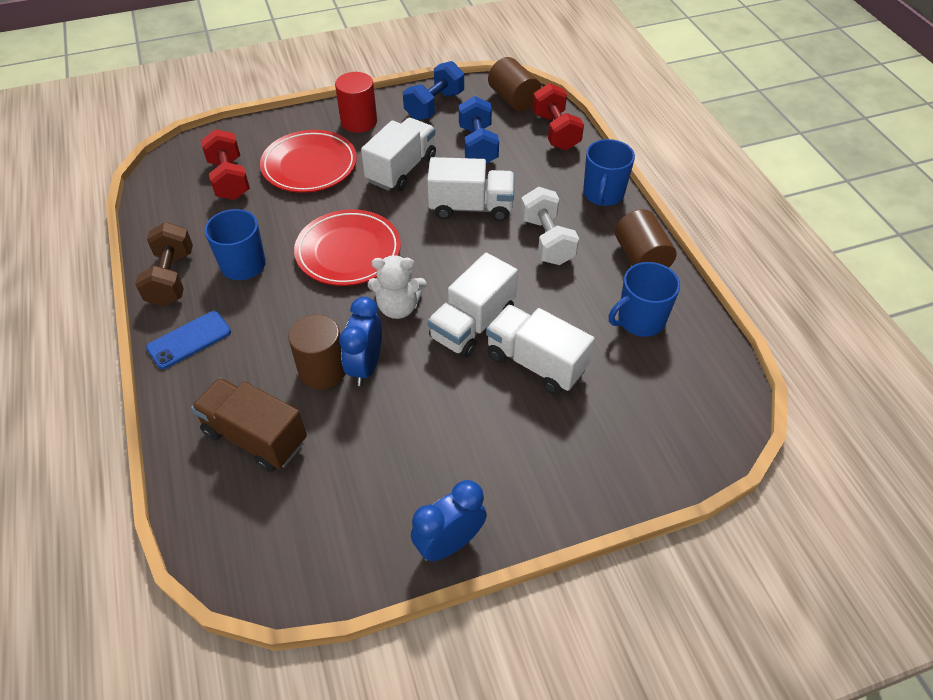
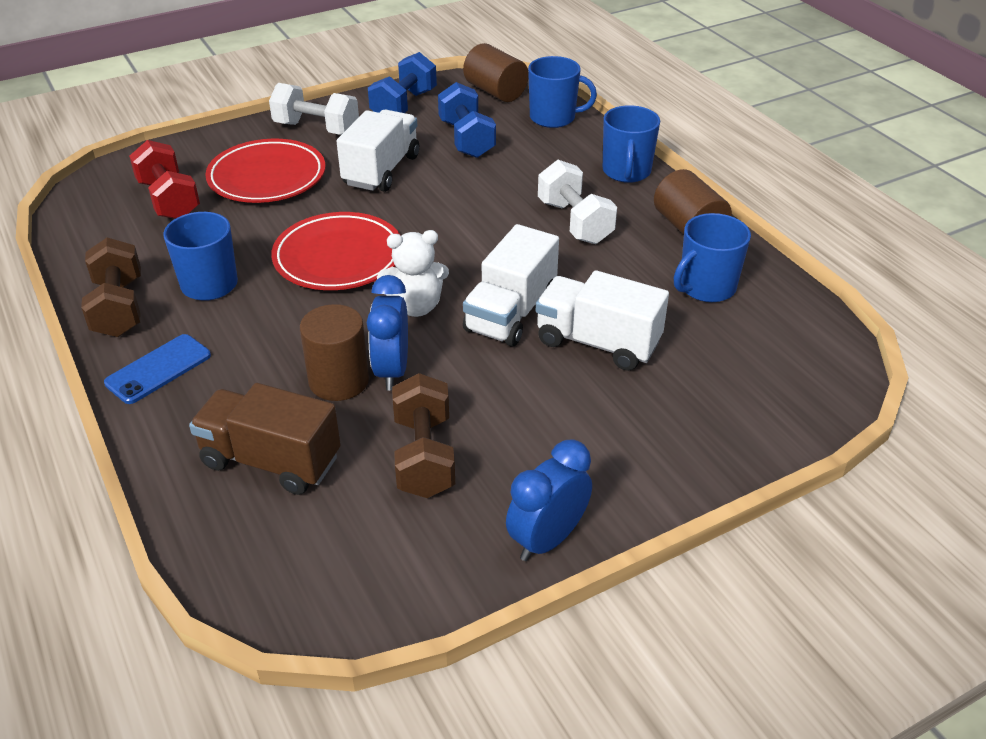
camera: 10 degrees left, 10 degrees down
red cylinder [335,72,377,133] -> white dumbbell [269,83,359,135]
white truck [427,157,515,221] -> none
red dumbbell [532,83,584,150] -> blue mug [528,56,597,128]
none -> brown dumbbell [392,373,455,498]

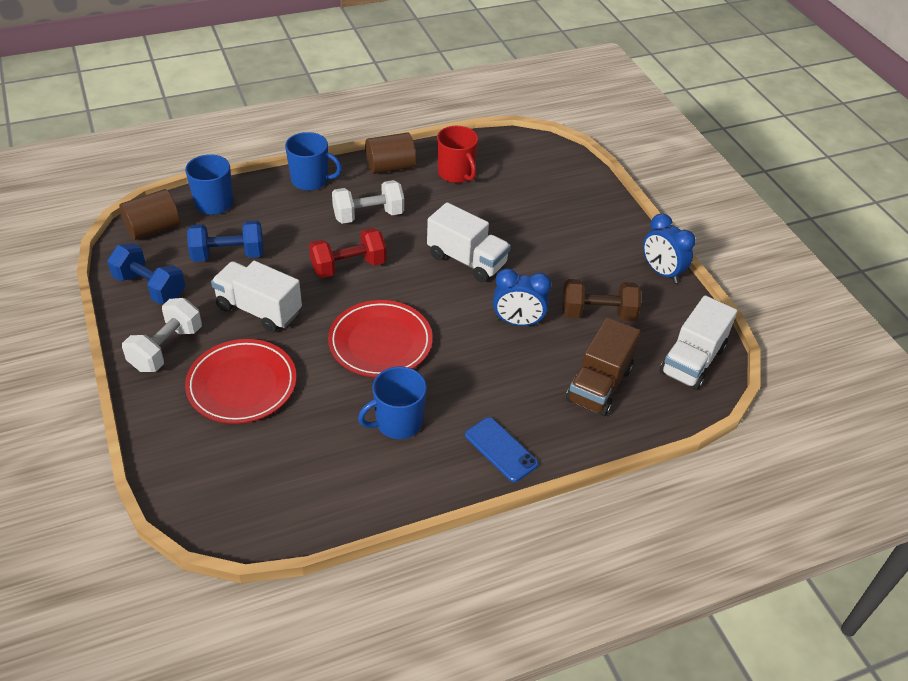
camera: 85 degrees left, 5 degrees up
brown dumbbell [81,238,141,337] -> none
red dumbbell [129,140,200,219] -> red dumbbell moved to [309,228,386,278]
brown cylinder [300,304,369,401] -> none
white teddy bear [377,230,449,317] -> none
white truck [536,270,669,371] -> white truck moved to [660,295,737,390]
blue mug [674,213,751,302] -> red mug [437,126,478,183]

